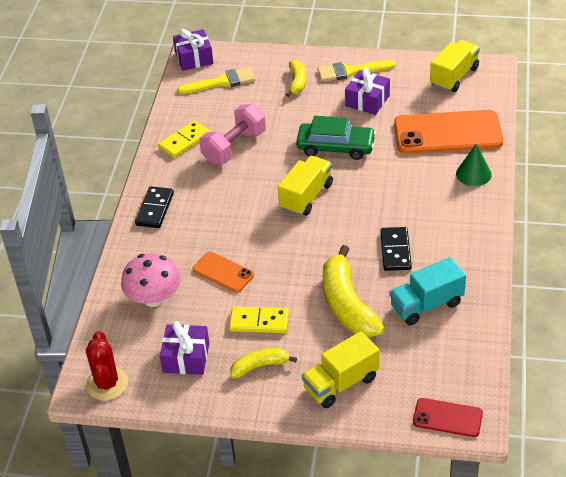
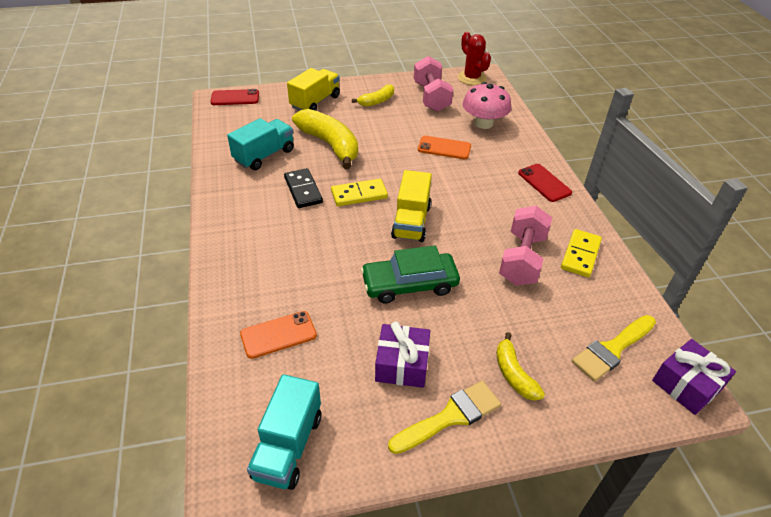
camera: 155 degrees right, 0 degrees up
black domino [135,186,174,228] -> red phone [518,164,572,202]
purple gift [160,321,209,375] -> pink dumbbell [414,56,453,112]
yellow domino [229,306,289,333] -> yellow domino moved to [331,179,388,206]
orange phone [394,110,503,154] -> orange phone [240,311,317,359], size x0.51
yellow truck [430,40,480,92] -> turquoise truck [247,374,321,490]
green cone [456,144,492,186] -> none

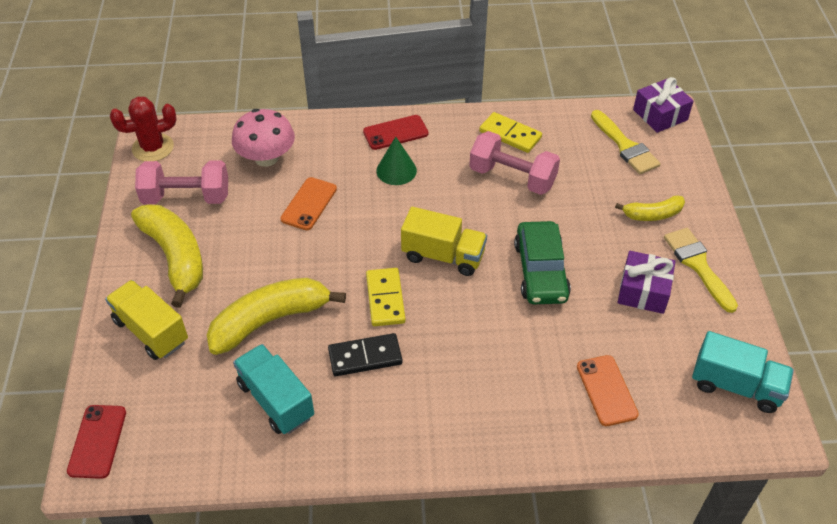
camera: 80 degrees left, 5 degrees up
yellow banana [352,84,394,107] -> yellow banana [131,205,203,308], size x1.85
none -> green cone [376,136,417,185]

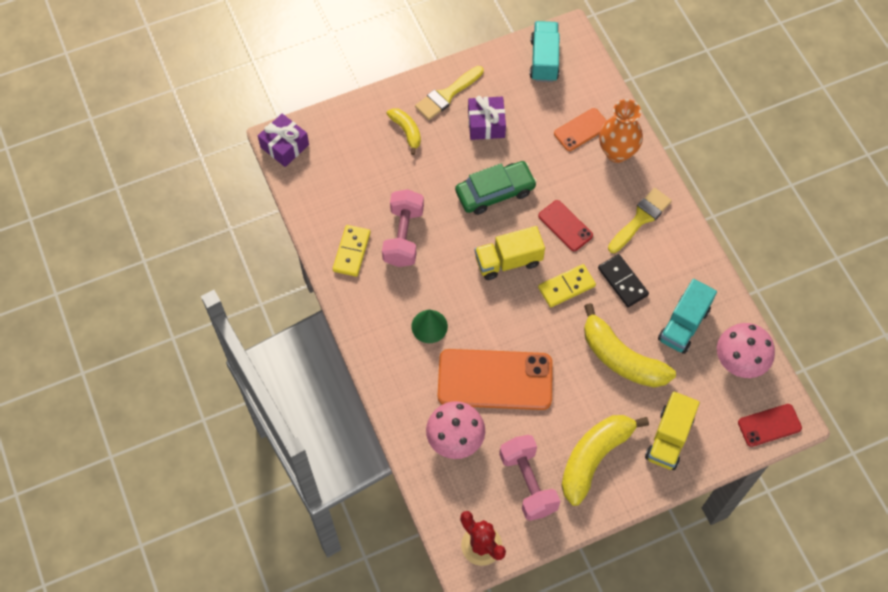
camera: 110 degrees left, 15 degrees up
orange phone [280,177,337,230] -> orange phone [438,349,553,410], size x1.96
red phone [363,115,428,150] -> red phone moved to [538,200,593,251]
yellow truck [401,207,487,276] -> yellow truck turned 105 degrees counterclockwise [475,226,545,280]
yellow brush [591,110,661,174] -> yellow brush moved to [608,188,672,253]
none -> orange vase [599,99,643,163]
none -> pink mushroom [717,323,775,378]

